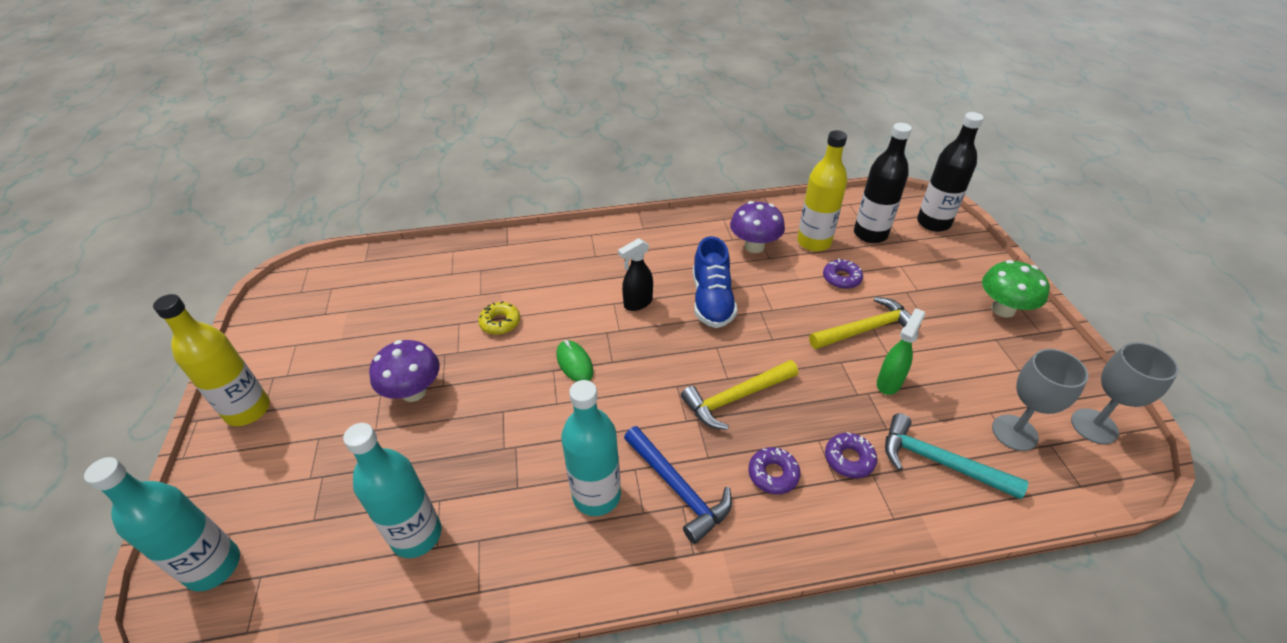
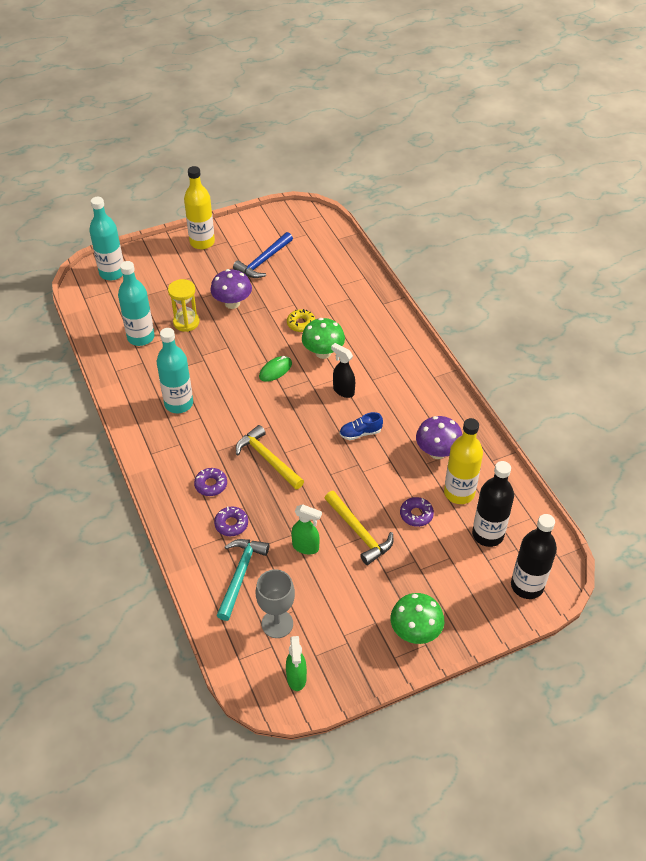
camera: 75 degrees right, 5 degrees up
blue hammer [624,426,732,544] -> blue hammer moved to [233,232,293,278]
blue shoe [693,236,737,328] -> blue shoe [340,412,383,440], size x0.58
grey goblet [1071,342,1179,444] -> green spray bottle [286,636,307,691]
none -> yellow hourglass [168,279,199,332]
none -> green mushroom [302,318,345,359]

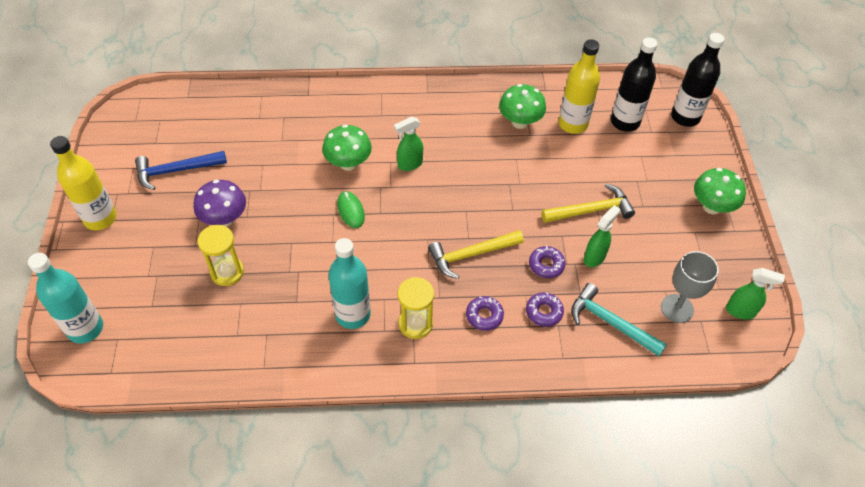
camera: 70 degrees left, 5 degrees up
turquoise bottle [118,261,154,346] -> none
blue hammer [233,232,293,278] -> blue hammer turned 105 degrees clockwise [135,151,227,190]
yellow donut [287,309,315,332] -> none
black spray bottle [331,343,355,398] -> green spray bottle [394,117,423,171]
blue shoe [340,412,383,440] -> none
purple donut [400,497,434,527] -> purple donut moved to [529,246,566,278]
purple mushroom [416,416,462,459] -> green mushroom [499,84,546,129]
none -> yellow hourglass [398,277,434,339]

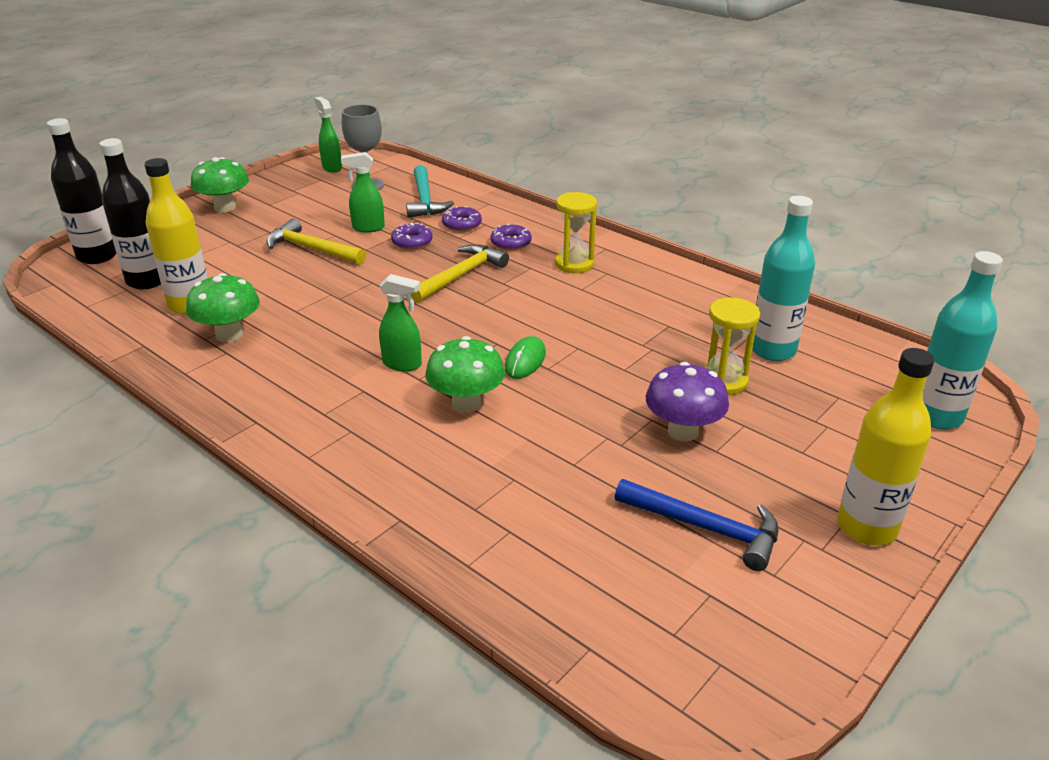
camera: 135 degrees left, 20 degrees down
turquoise bottle [328,238,371,329] -> turquoise bottle moved to [752,196,815,361]
yellow hammer [428,230,524,279] -> yellow hammer turned 75 degrees counterclockwise [410,244,509,303]

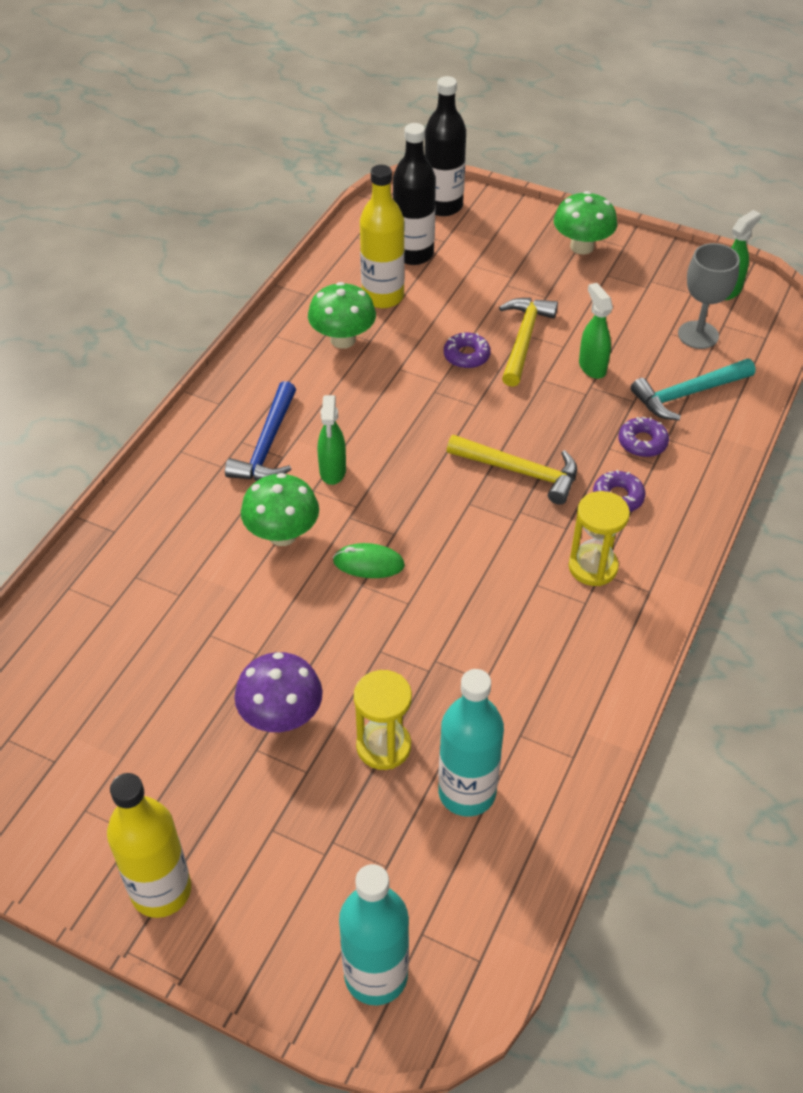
camera: 75 degrees right, 15 degrees up
purple donut [391,222,433,250] -> purple donut moved to [444,332,491,369]
blue hammer [615,479,779,571] -> blue hammer moved to [225,381,296,481]

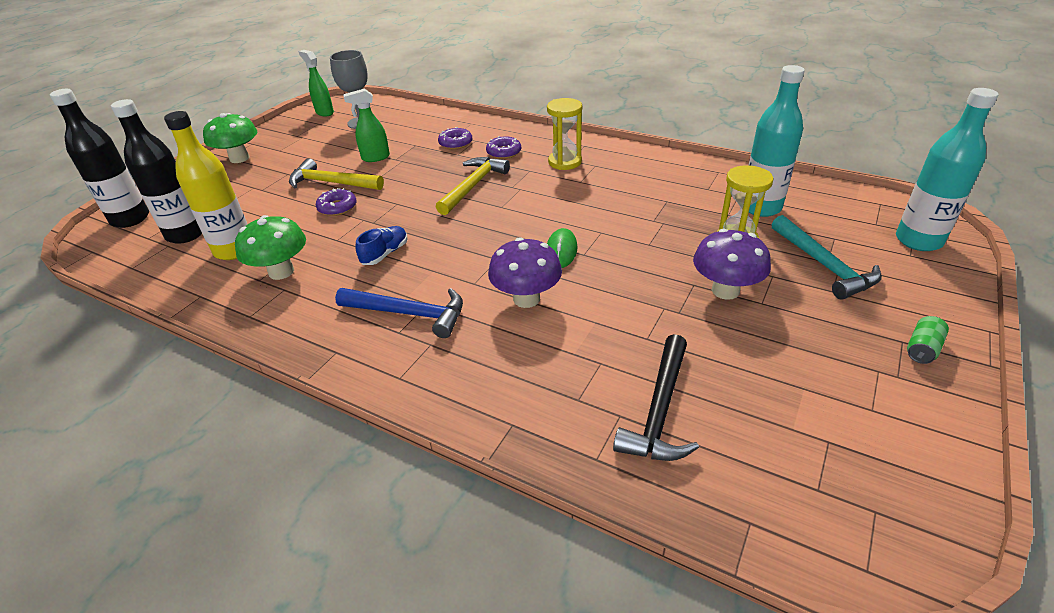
camera: 85 degrees left, 10 degrees down
yellow bottle [107,773,191,918] -> green can [907,316,949,364]
green mushroom [241,473,319,546] -> purple mushroom [488,237,562,308]
green spray bottle [318,395,346,485] -> none
turquoise hammer [631,359,755,420] -> turquoise hammer moved to [772,215,882,300]
none -> blue shoe [355,226,408,265]
none -> black hammer [613,334,699,461]

